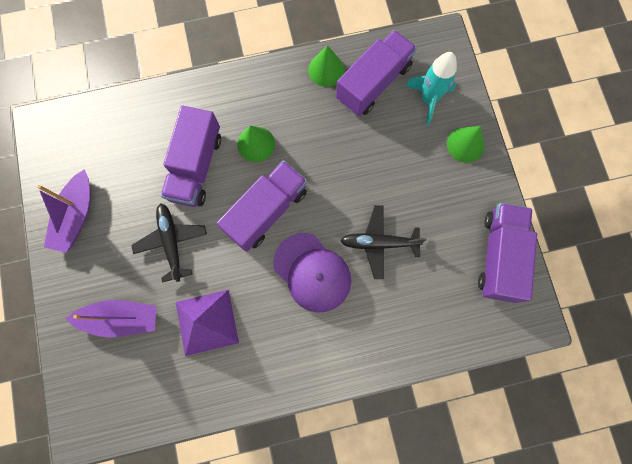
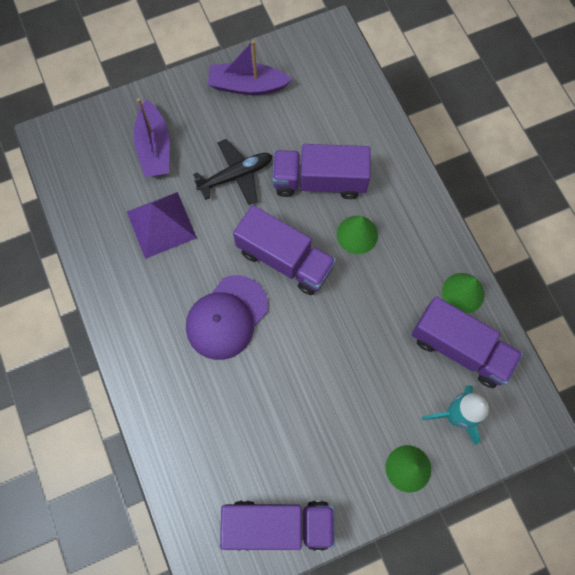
camera: 80 degrees right, 5 degrees down
black plane [340,205,427,279] -> none

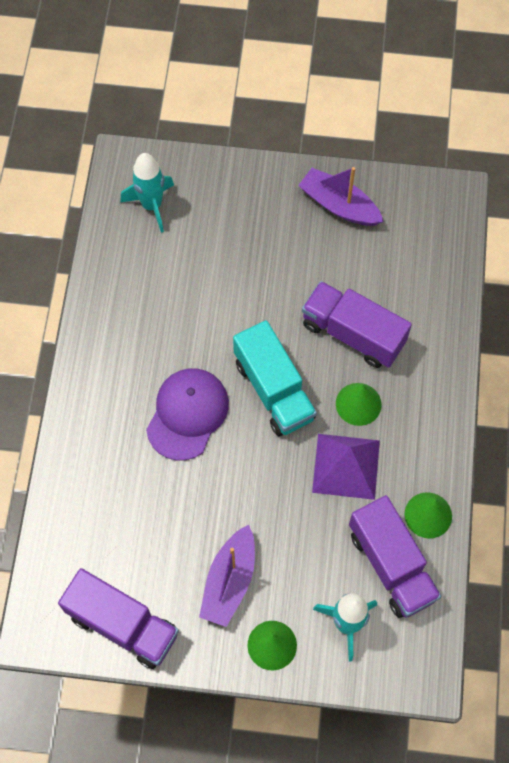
camera: 30 degrees right, 5 degrees down
purple pyramid [127,192,197,259] -> purple pyramid moved to [312,434,380,500]
purple boat [134,98,170,177] -> purple boat moved to [199,525,255,627]
purple cap [186,275,268,360] -> purple cap turned 135 degrees clockwise [146,369,229,460]
black plane [193,139,272,205] -> none
purple truck [233,205,336,295] -> turquoise truck [233,320,317,436]
none -> turquoise rocket [120,153,174,233]

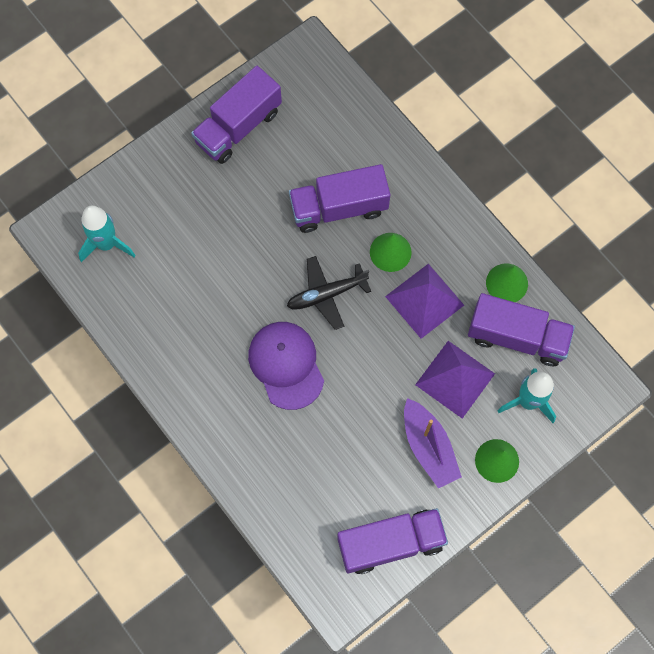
camera: 45 degrees left, 5 degrees up
turquoise truck [233,320,317,436] -> black plane [287,256,371,330]
purple boat [298,167,384,226] -> purple truck [191,66,282,164]
none -> purple pyramid [415,341,495,419]

